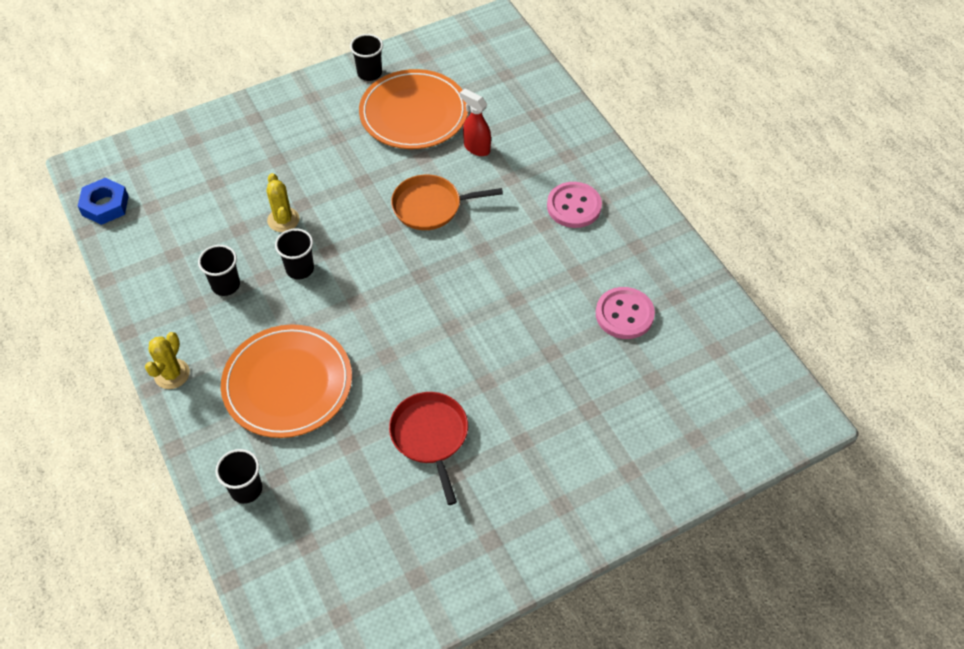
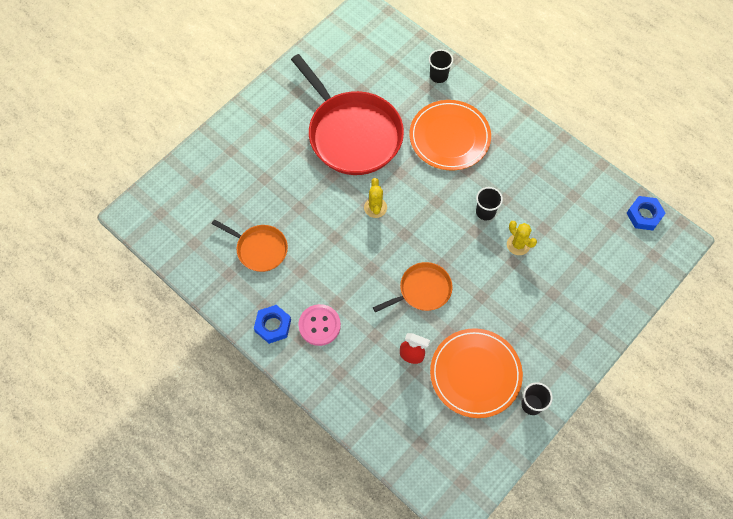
camera: 160 degrees right, 10 degrees up
yellow cactus [145,332,190,389] -> yellow cactus moved to [364,178,387,218]
black cup [198,245,240,296] -> none
red pan [389,392,468,505] -> red pan [291,54,404,175], size x1.96
pink button [596,287,655,339] -> orange pan [212,219,288,272]
none -> blue nut [254,305,291,344]

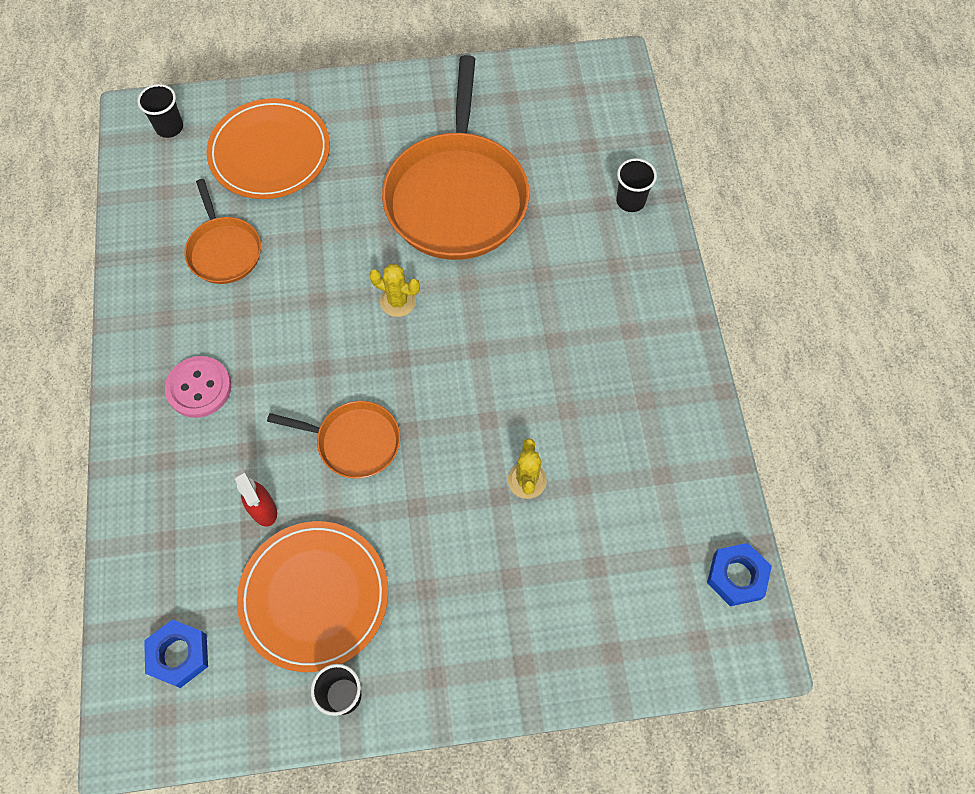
camera: 40 degrees right, 0 degrees up
blue nut [254,305,291,344] -> blue nut moved to [144,619,208,688]
red pan [291,54,404,175] -> orange pan [382,55,530,260]
yellow cactus [364,178,387,218] -> yellow cactus turned 75 degrees clockwise [369,264,420,317]
orange plate [410,100,491,170] -> orange plate moved to [206,98,330,199]
black cup [476,187,503,220] -> black cup moved to [137,84,183,138]

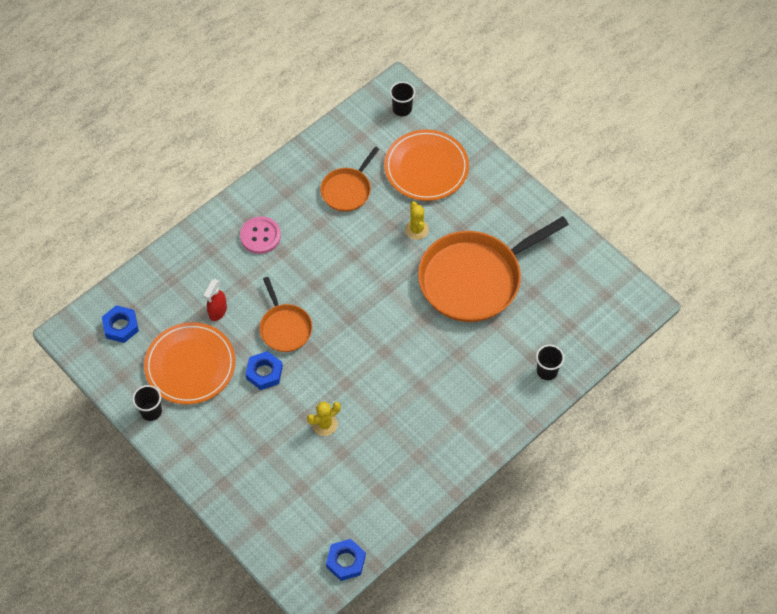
camera: 55 degrees right, 5 degrees down
yellow cactus [369,264,420,317] -> yellow cactus moved to [405,201,429,240]
none -> blue nut [245,351,283,390]

